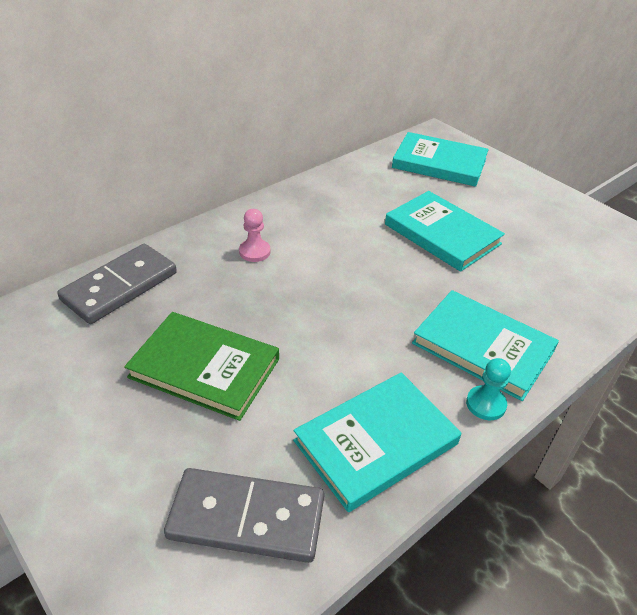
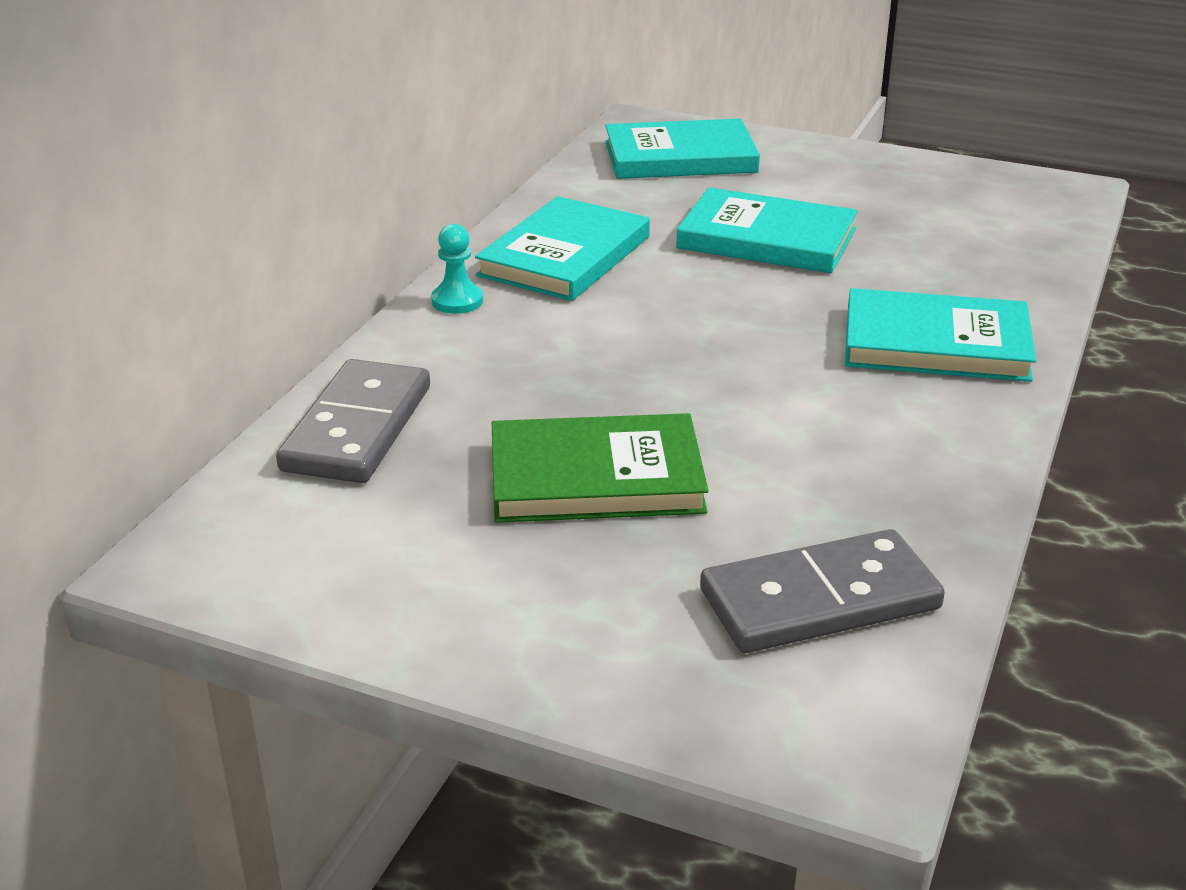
camera: 25 degrees left, 10 degrees down
pink pawn [239,209,271,262] -> none
turquoise book [293,372,461,512] -> turquoise book moved to [475,196,650,301]
turquoise pawn [466,358,511,420] -> turquoise pawn moved to [431,224,483,314]

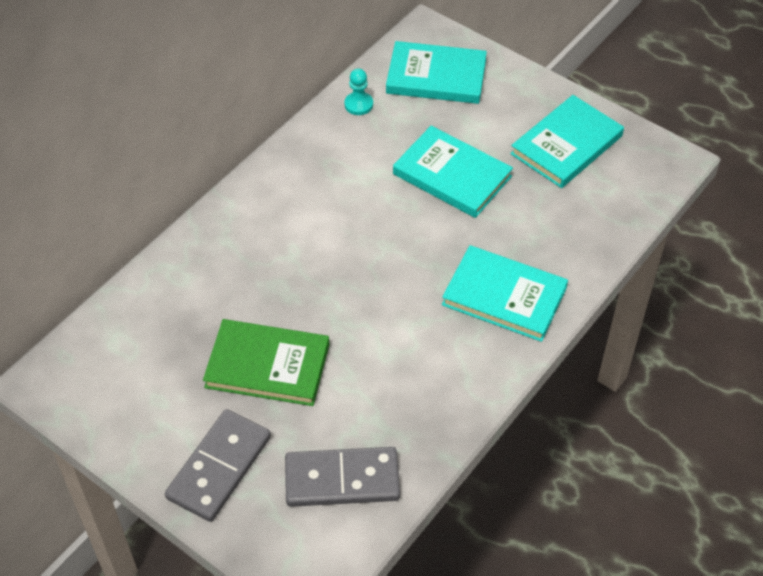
camera: 15 degrees right, 20 degrees up
grey domino [276,359,430,483] -> grey domino moved to [165,409,271,522]
turquoise pawn [431,224,483,314] -> turquoise pawn moved to [344,68,373,115]
turquoise book [475,196,650,301] -> turquoise book moved to [510,95,624,188]

